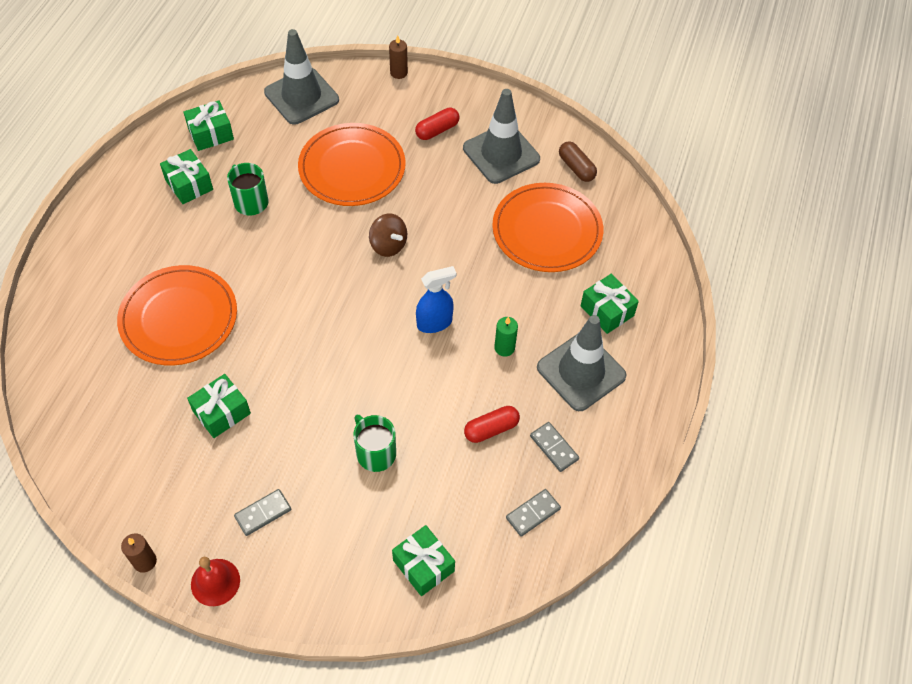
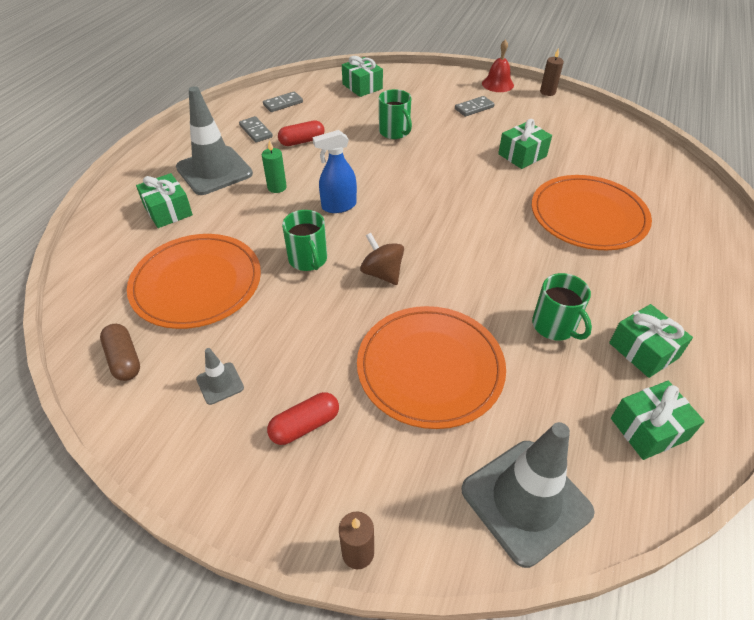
camera: 175 degrees left, 10 degrees down
grey traffic cone [463,89,540,184] -> grey traffic cone [196,348,244,405], size x0.45
none -> green mug [282,210,327,271]

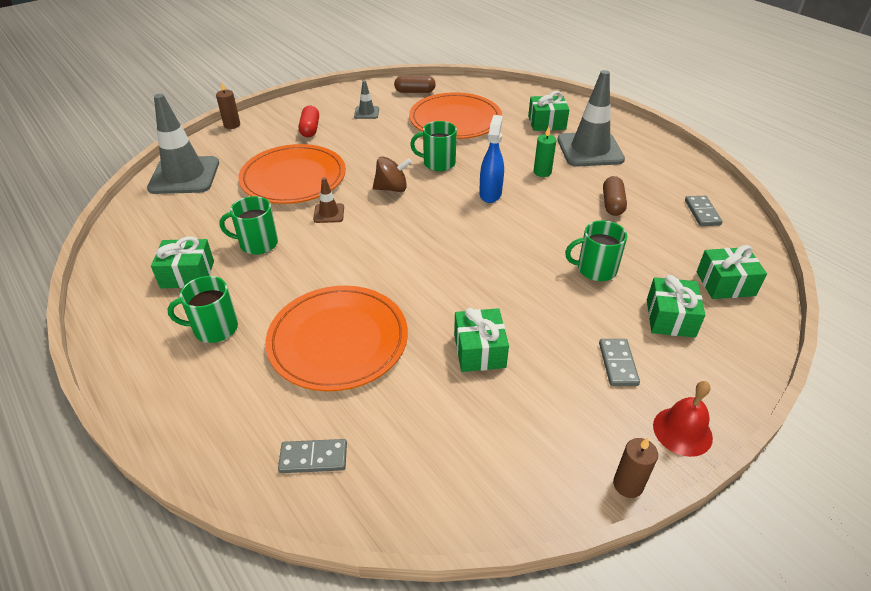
camera: 120 degrees right, 5 degrees down
grey domino [239,116,273,143] -> grey domino moved to [278,439,347,473]
red capsule [278,120,325,146] -> brown capsule [603,176,627,216]
green gift [611,381,705,460] -> green gift moved to [647,275,705,337]
none -> green mug [168,276,238,343]
none -> brown traffic cone [313,177,344,223]

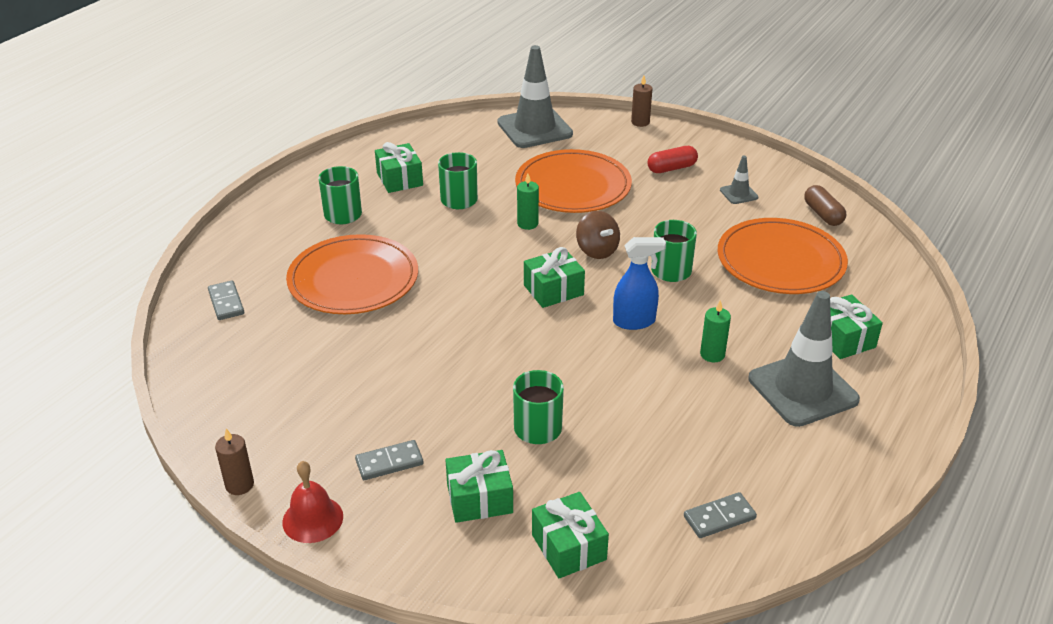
camera: 70 degrees right, 5 degrees down
brown traffic cone [313,177,344,223] -> green candle [517,173,539,230]
green gift [454,308,509,372] -> green gift moved to [524,247,585,308]
brown capsule [603,176,627,216] -> none

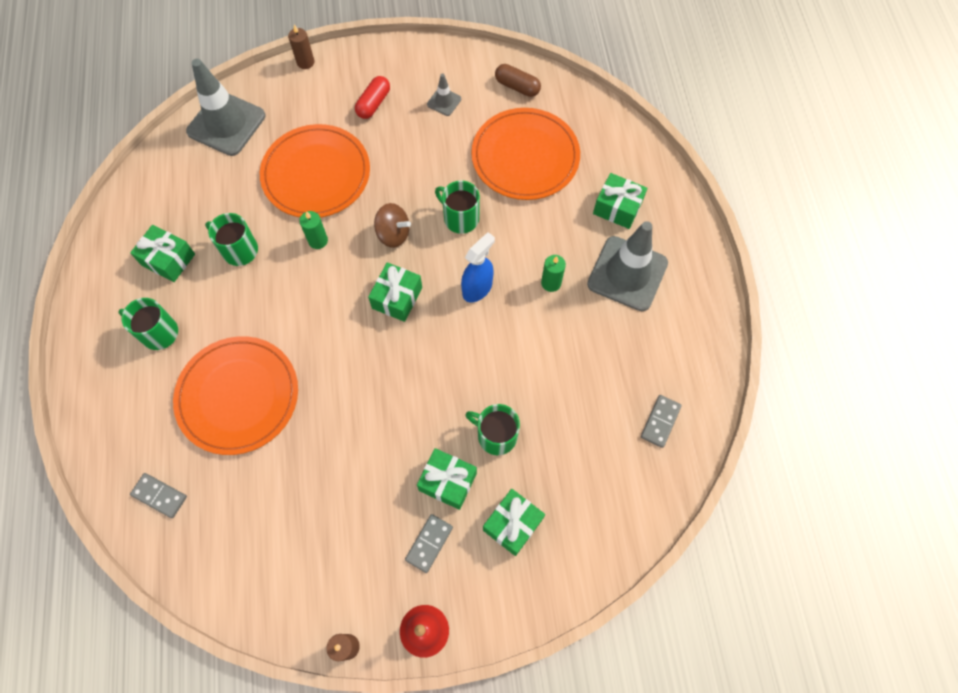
camera: 40 degrees left, 30 degrees up
green gift [532,492,609,578] -> green gift moved to [417,448,477,510]

